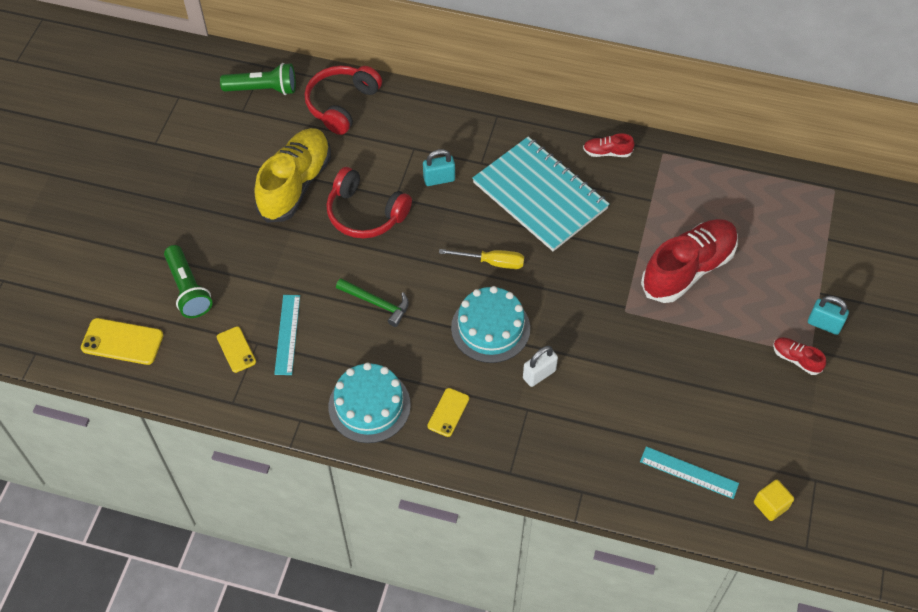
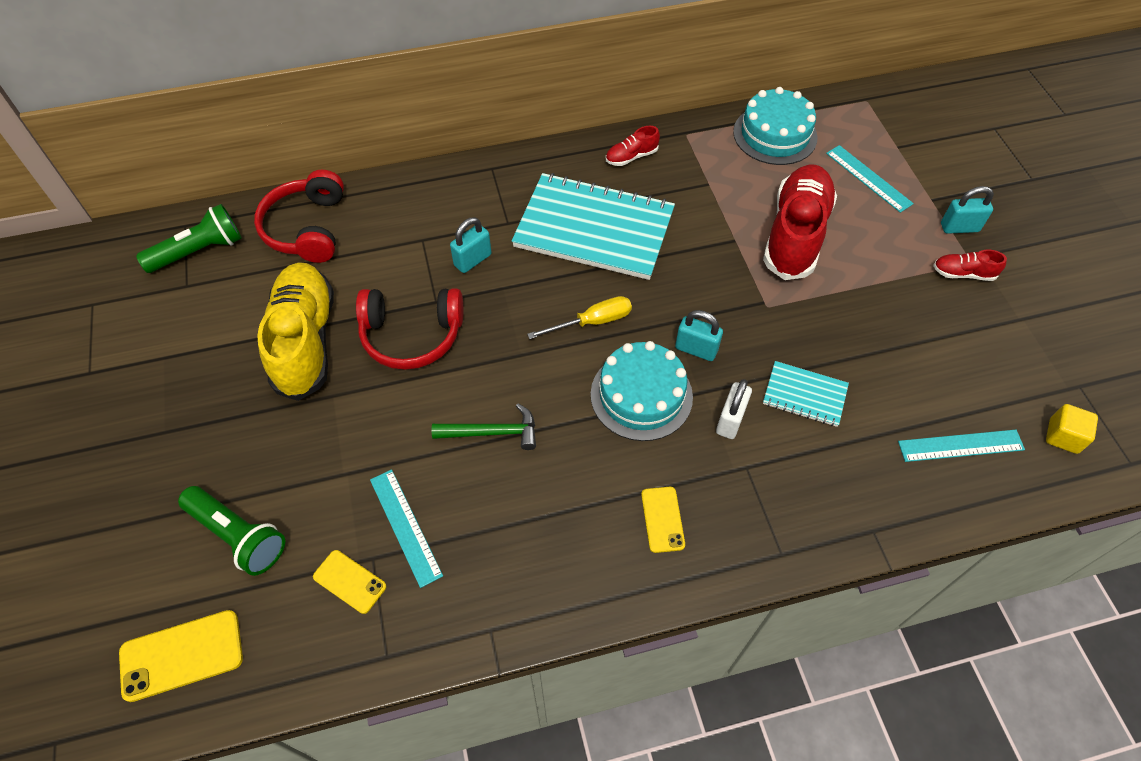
camera: 30 degrees left, 0 degrees up
turquoise cake [329,363,411,443] -> turquoise cake moved to [733,87,818,165]
none -> turquoise padlock [675,310,723,361]
none -> turquoise notebook [763,361,849,427]
none -> turquoise ruler [826,145,914,213]

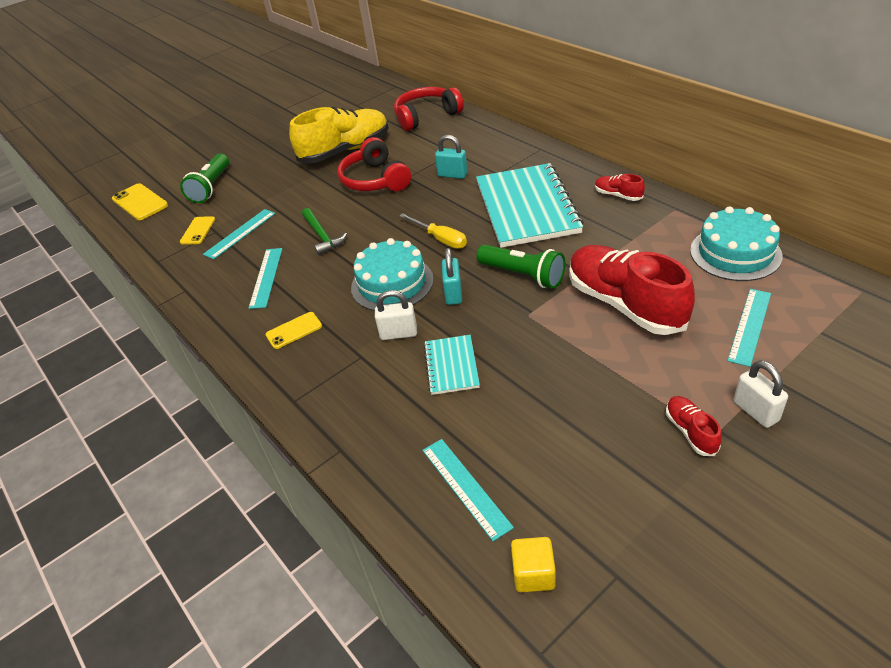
camera: 70 degrees right, 15 degrees down
green flashlight [136,204,242,273] -> green flashlight moved to [477,245,565,289]
red shoe [763,164,837,280] -> red shoe turned 120 degrees counterclockwise [569,245,695,335]
turquoise padlock [941,186,994,234] -> white padlock [734,360,788,428]
none -> turquoise ruler [248,248,282,309]

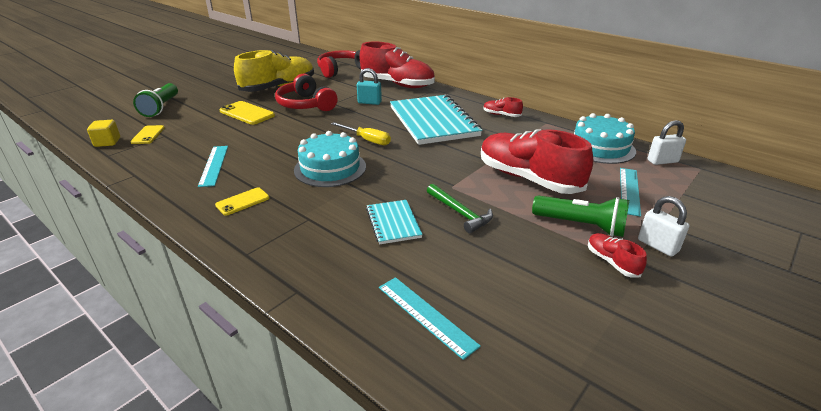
camera: 15 degrees left, 10 degrees down
yellow phone [112,183,168,220] -> yellow phone moved to [219,101,275,125]
turquoise ruler [203,209,276,259] -> none
green hammer [302,208,347,255] -> green hammer moved to [427,184,493,233]
white padlock [375,290,417,340] -> white padlock moved to [648,120,686,165]
turquoise padlock [442,248,462,305] -> none
green flashlight [477,245,565,289] -> green flashlight moved to [532,195,629,237]
yellow cube [511,537,556,592] -> yellow cube moved to [87,120,120,147]
none -> red shoe [359,41,435,88]

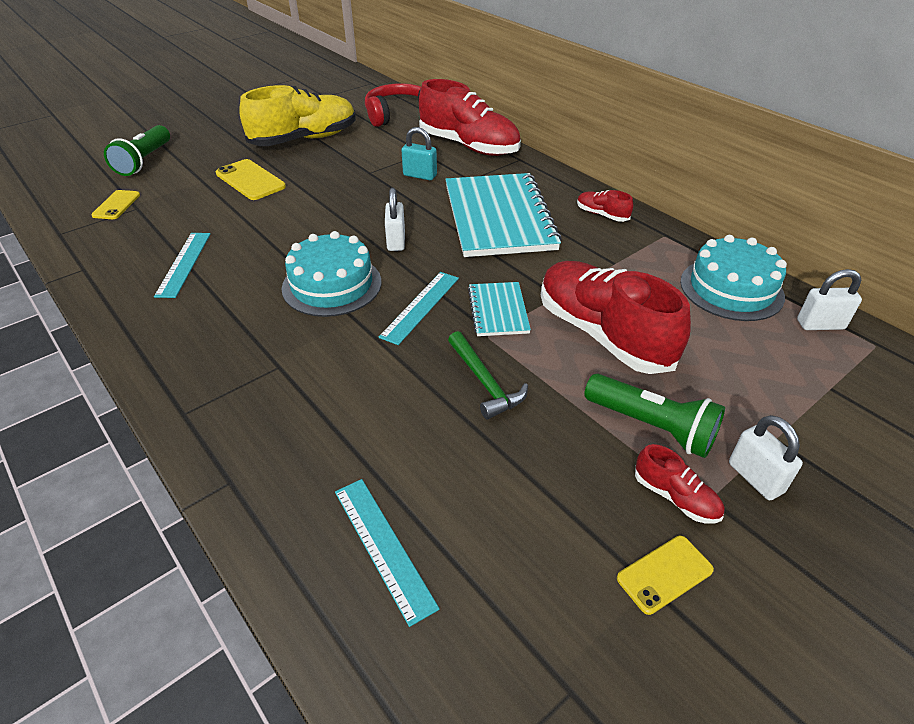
camera: 10 degrees right, 10 degrees up
yellow cube [87,120,120,147] -> none
yellow phone [215,188,269,216] -> yellow phone moved to [617,536,714,615]
red headphones [275,73,338,111] -> none
yellow screwdriver [331,122,391,145] -> white padlock [385,188,405,251]
turquoise notebook [366,200,423,244] -> turquoise notebook moved to [468,282,531,336]
red shoe [588,233,647,277] -> red shoe turned 150 degrees clockwise [635,444,725,524]
turquoise ruler [620,168,641,217] -> turquoise ruler moved to [379,272,459,345]

